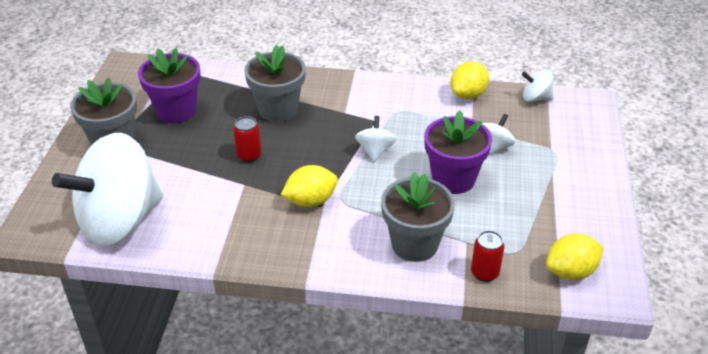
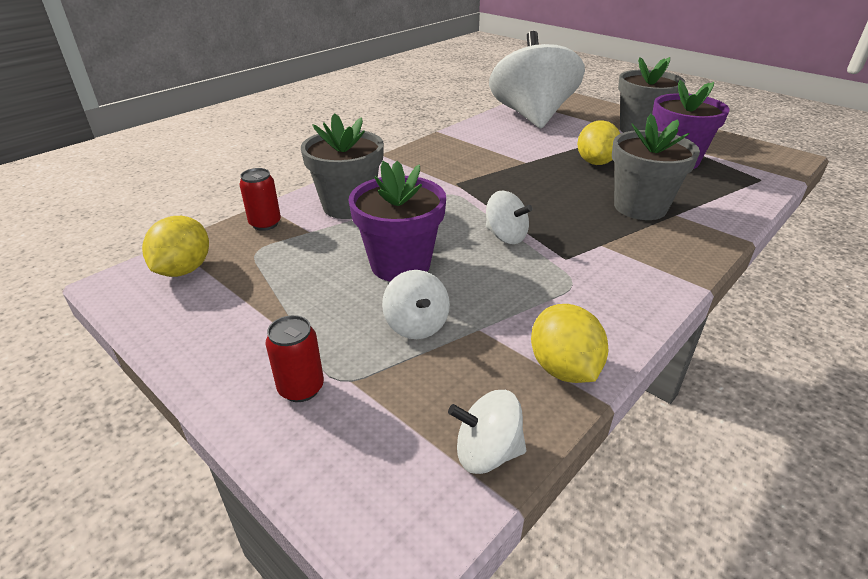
camera: 125 degrees right, 5 degrees down
red can [233,116,261,163] -> red can moved to [266,315,324,402]
yellow lemon [281,165,338,207] -> yellow lemon moved to [577,120,620,165]
white spinning top [522,70,553,102] -> white spinning top turned 135 degrees counterclockwise [448,390,526,474]

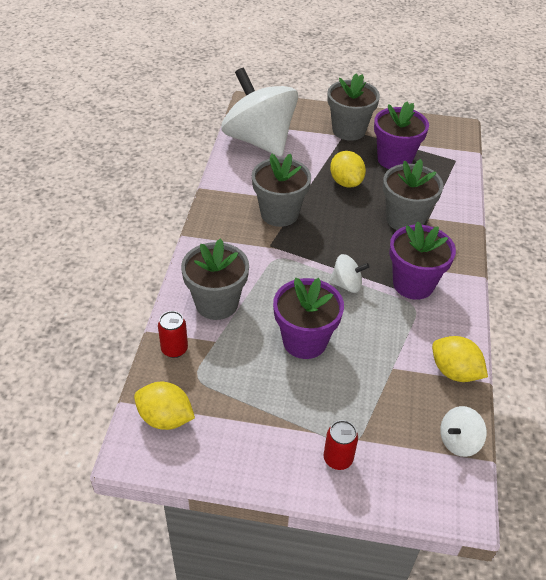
camera: 35 degrees left, 10 degrees up
yellow lemon [142,216,209,277] -> yellow lemon turned 45 degrees counterclockwise [134,382,195,430]
white spinning top [382,270,450,339] -> none
none -> grey flower pot [252,153,311,227]
none -> purple flower pot [389,221,456,300]

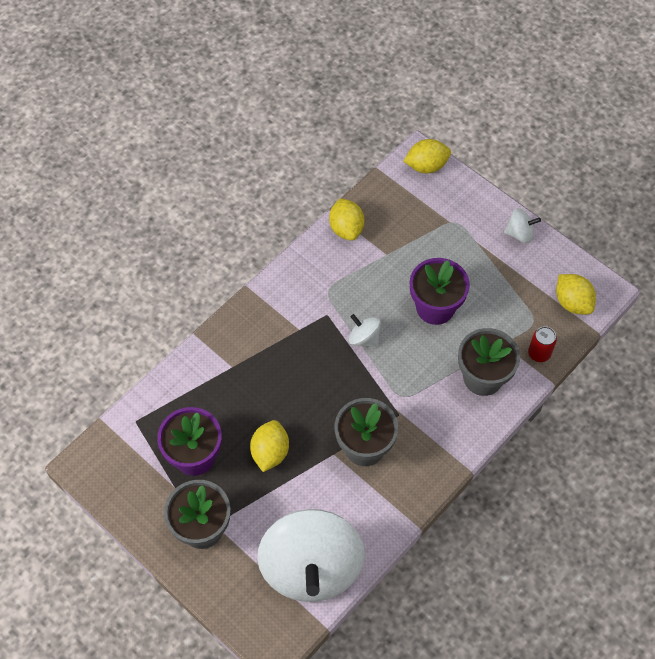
camera: 145 degrees left, 15 degrees up
red can [324,420,358,470] -> none
grey flower pot [383,159,443,230] -> none
purple flower pot [389,221,456,300] -> none
white spinning top [440,406,487,457] -> white spinning top moved to [504,208,541,243]
none -> yellow lemon [404,139,451,173]

